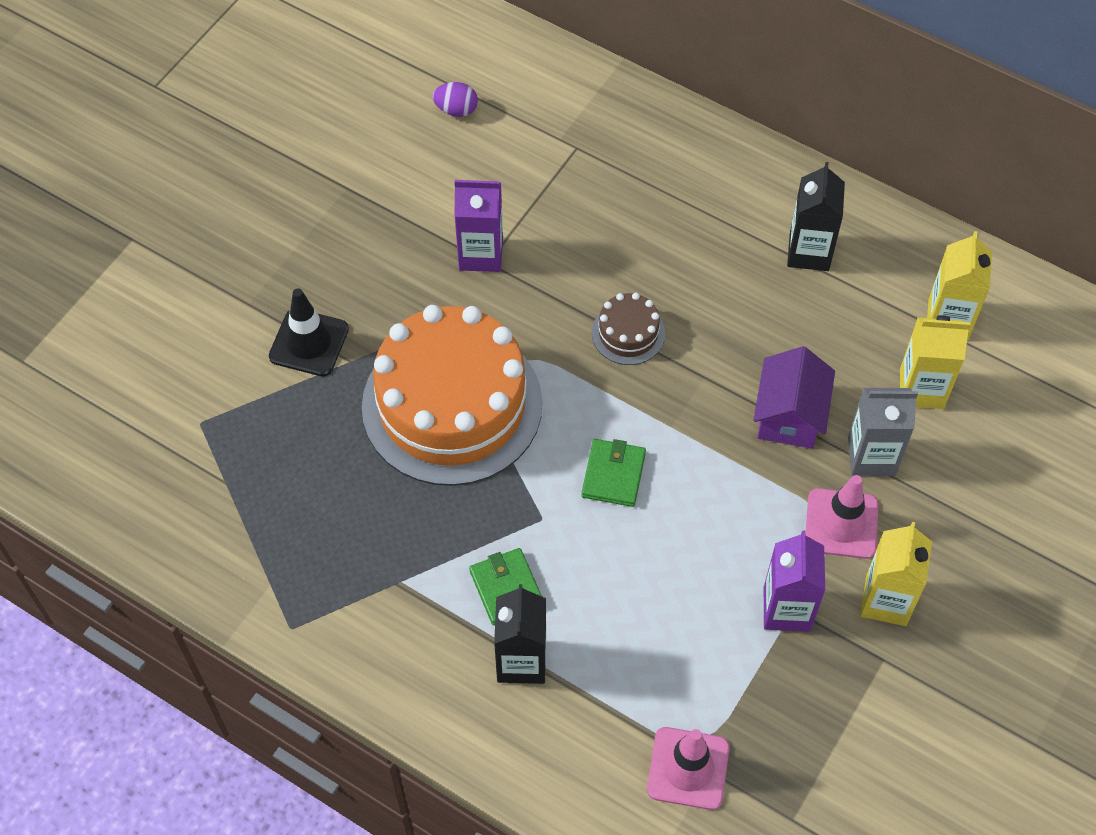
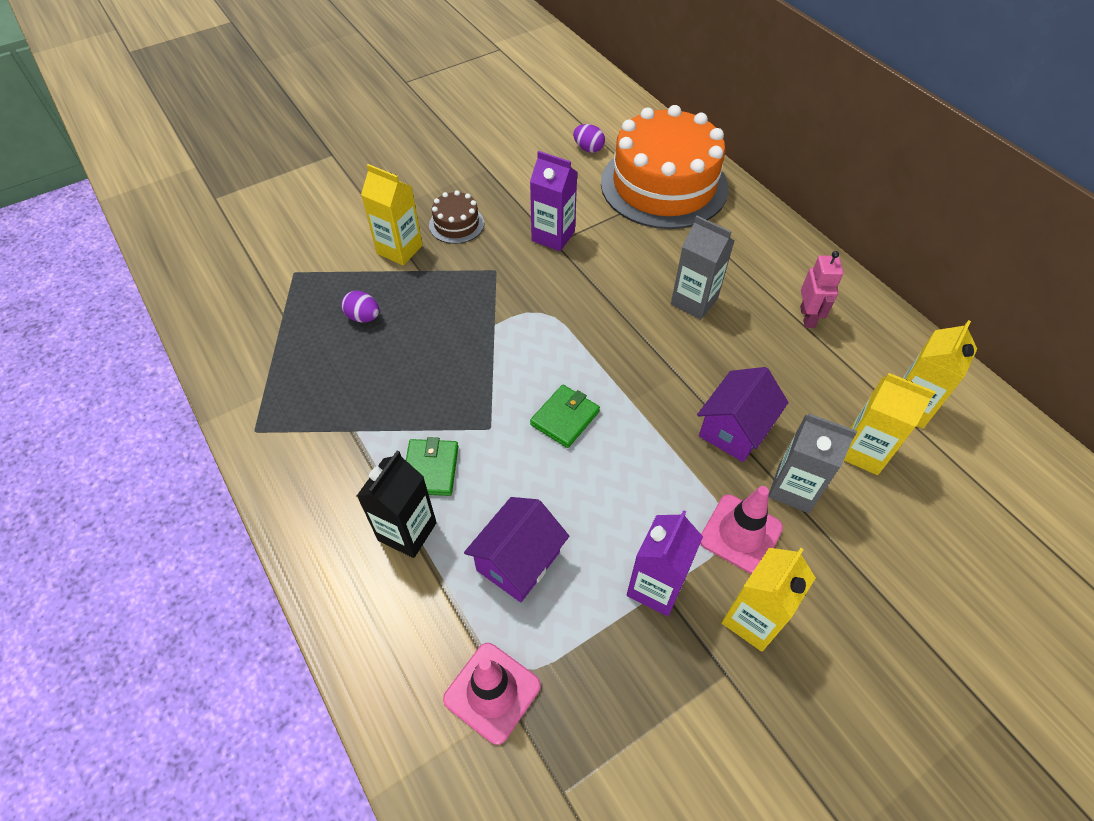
camera: 25 degrees right, 5 degrees down
black traffic cone [269,288,349,376] -> yellow carton [361,164,423,265]
orange cake [362,305,542,486] -> orange cake moved to [601,105,729,229]
brown cake [592,293,665,365] -> brown cake moved to [429,190,484,244]
black carton [787,162,845,271] -> pink robot [800,251,844,328]
none -> purple egg [341,291,379,322]
none -> purple house [464,497,569,602]
none -> grey carton [671,216,734,320]

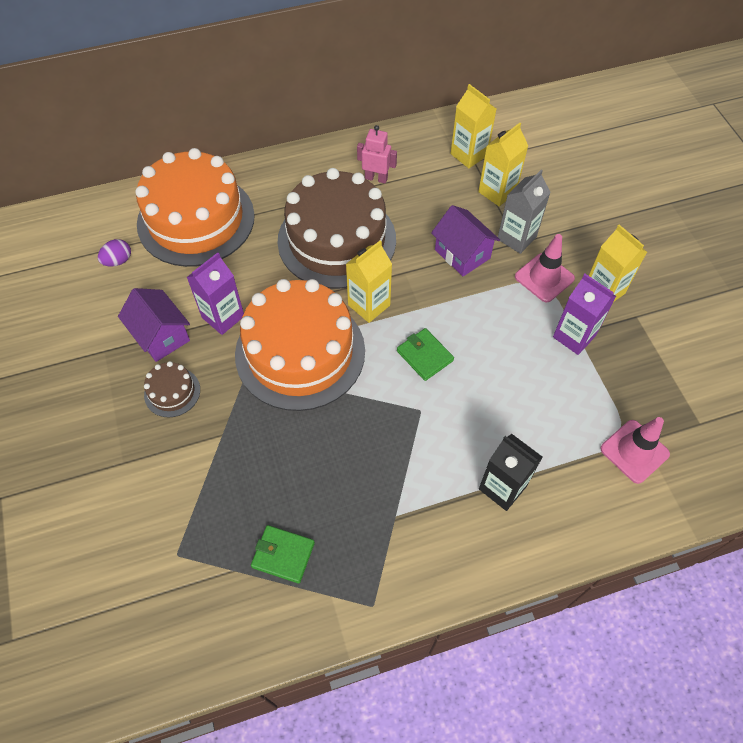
camera: 75 degrees left, 5 degrees up
purple egg [341,291,379,322] -> none
yellow carton [361,164,423,265] -> yellow carton moved to [346,240,392,323]
green wallet [406,437,458,496] -> green wallet moved to [251,525,315,583]
purple house [464,497,569,602] -> purple house moved to [118,288,190,362]
grey carton [671,216,734,320] -> brown cake [277,168,396,289]
none -> orange cake [235,279,365,411]

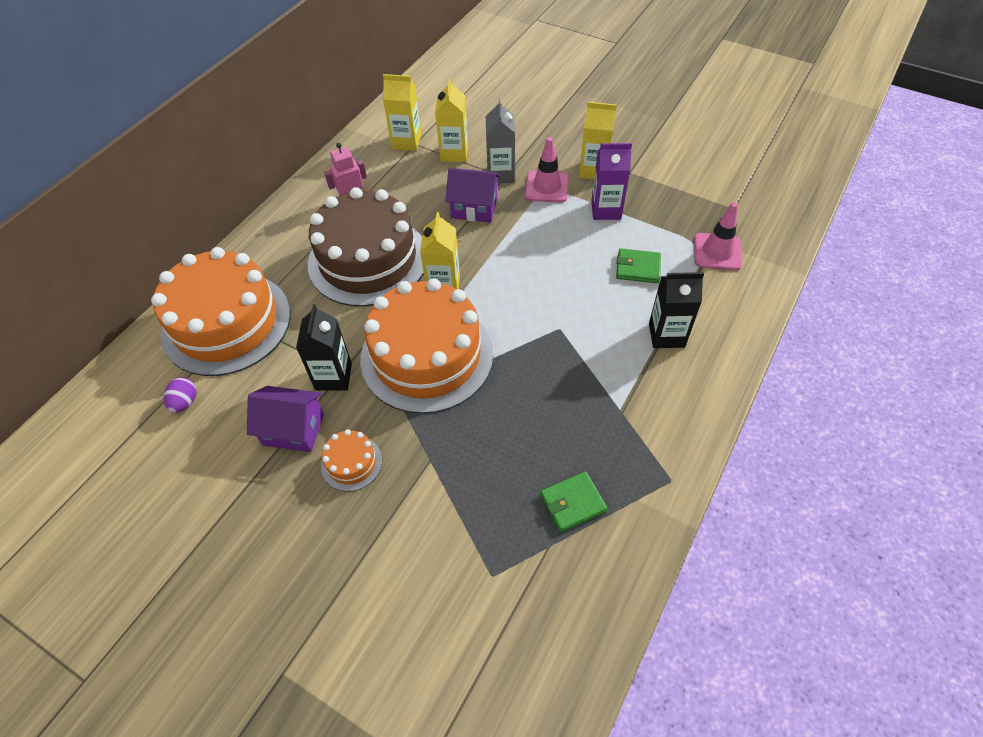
camera: 40 degrees left, 5 degrees down
brown cake [144,361,200,417] -> orange cake [321,429,382,492]
purple carton [187,252,244,335] -> black carton [296,304,352,391]
green wallet [397,328,454,381] -> green wallet moved to [616,248,661,283]

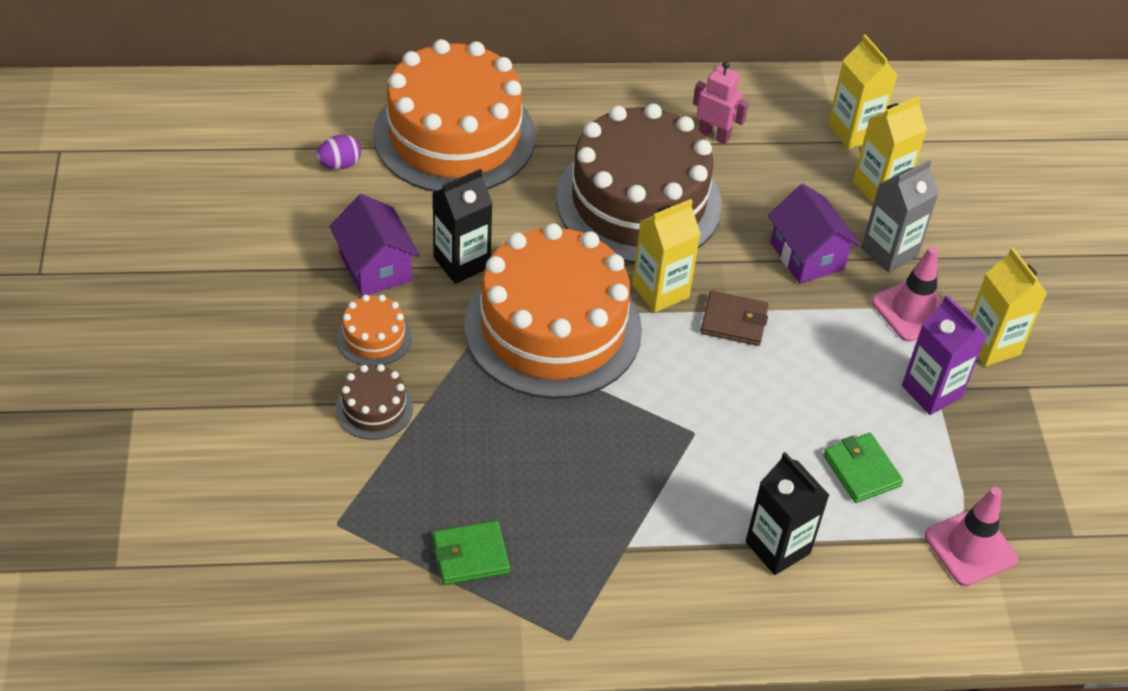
camera: 50 degrees right, 5 degrees down
green wallet [540,472,607,532] -> green wallet turned 45 degrees counterclockwise [433,521,510,585]
none -> brown cake [335,364,413,440]
none -> brown wallet [700,291,769,346]

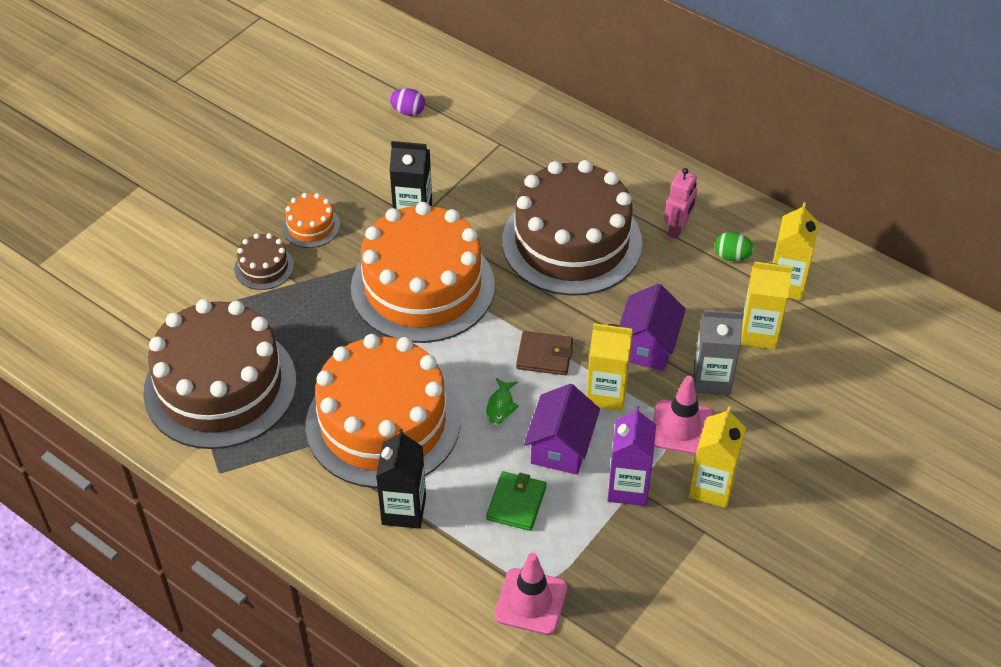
camera: 45 degrees right, 0 degrees up
purple house [329,194,420,297] -> purple house moved to [524,384,600,475]
orange cake [373,39,535,192] -> orange cake moved to [306,334,460,488]
green wallet [433,521,510,585] -> brown cake [143,299,297,449]
yellow carton [632,199,701,312] -> yellow carton moved to [586,323,633,411]
pink robot [693,61,749,144] -> pink robot turned 45 degrees clockwise [664,168,697,239]
brown wallet [700,291,769,346] -> brown wallet turned 45 degrees counterclockwise [516,331,573,375]
none -> green fish [486,378,519,425]
none -> green egg [715,232,754,261]

